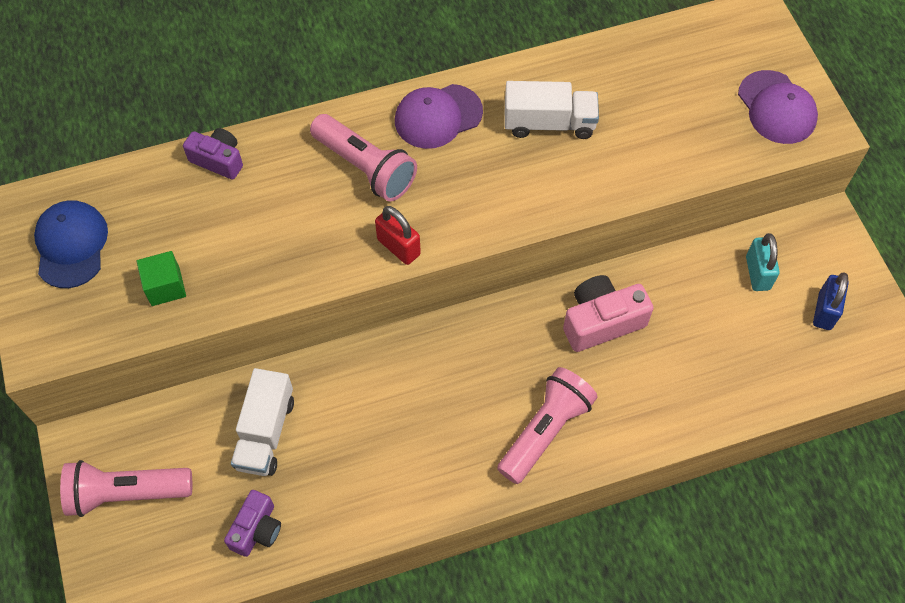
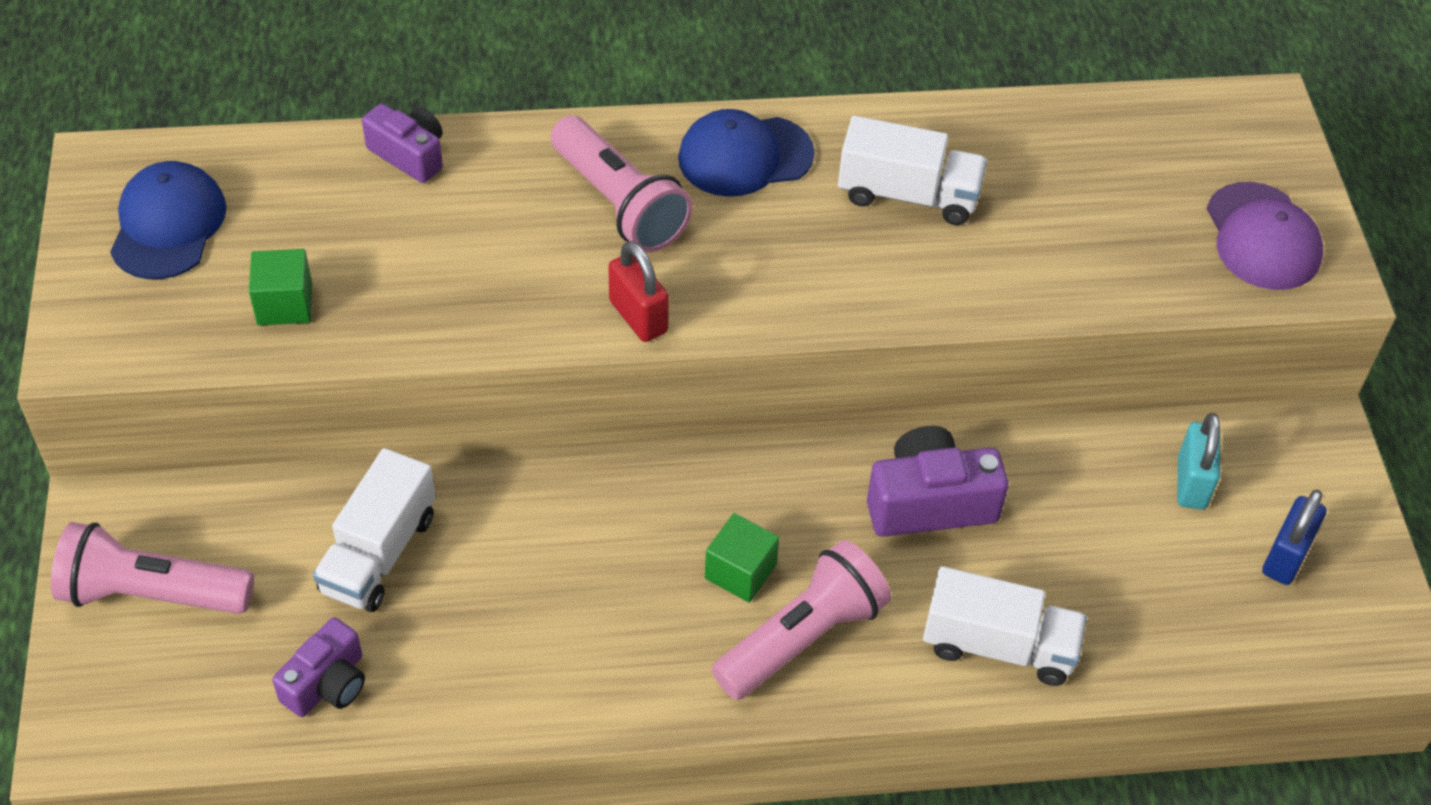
camera: 10 degrees right, 10 degrees down
purple cap [395,84,483,149] -> blue cap [678,109,815,197]
pink camera [563,275,654,352] -> purple camera [867,426,1009,537]
none -> green cube [705,513,779,603]
none -> white truck [923,566,1087,686]

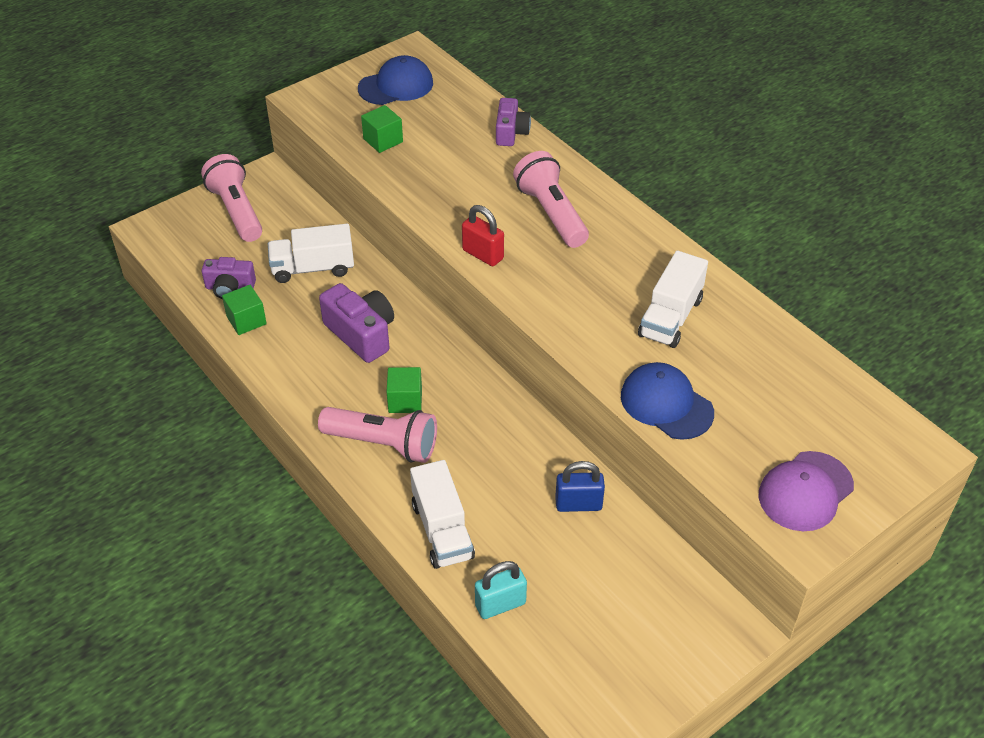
camera: 60 degrees right, 5 degrees down
pink flashlight [551,116,693,252] -> pink flashlight turned 135 degrees clockwise [513,151,589,248]
red padlock [608,241,669,342] -> red padlock turned 75 degrees counterclockwise [462,205,504,266]
blue cap [678,109,815,197] -> blue cap moved to [621,362,714,440]
white truck [838,116,987,225] -> white truck turned 45 degrees clockwise [638,251,708,348]
purple camera [867,426,1009,537] -> purple camera moved to [319,283,394,363]
turquoise padlock [1177,413,1220,510] -> turquoise padlock moved to [475,561,527,619]
blue padlock [1262,490,1327,585] -> blue padlock moved to [555,461,605,512]
none -> green cube [222,285,267,335]

